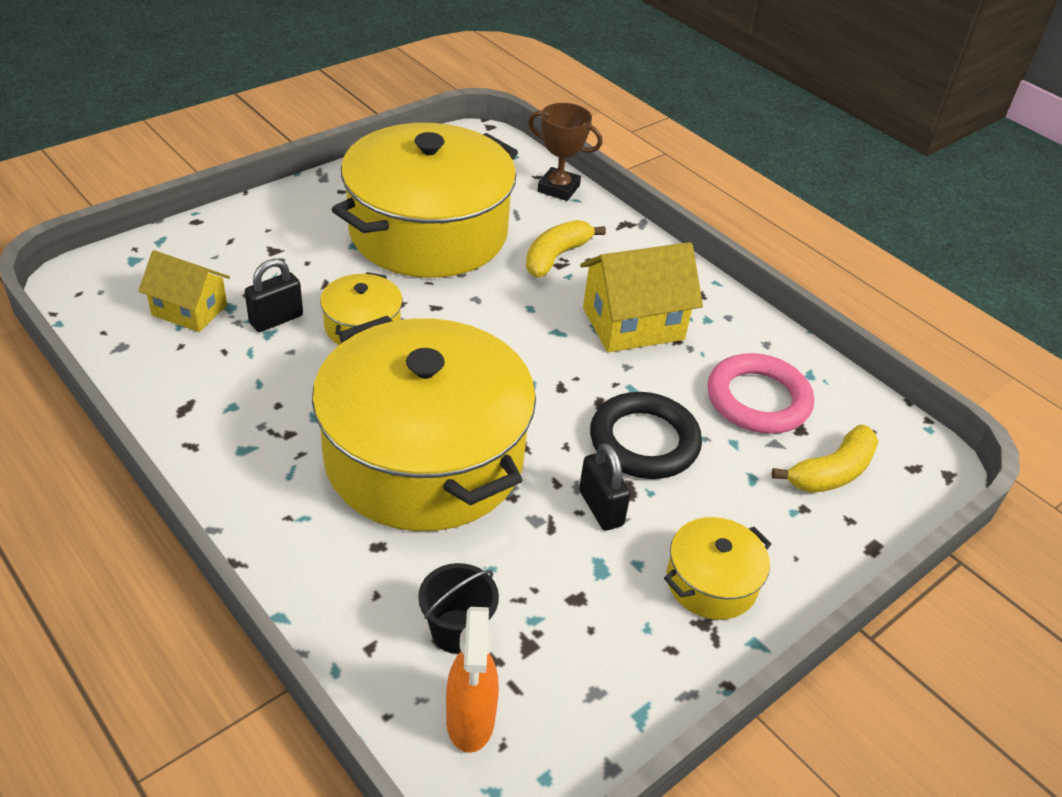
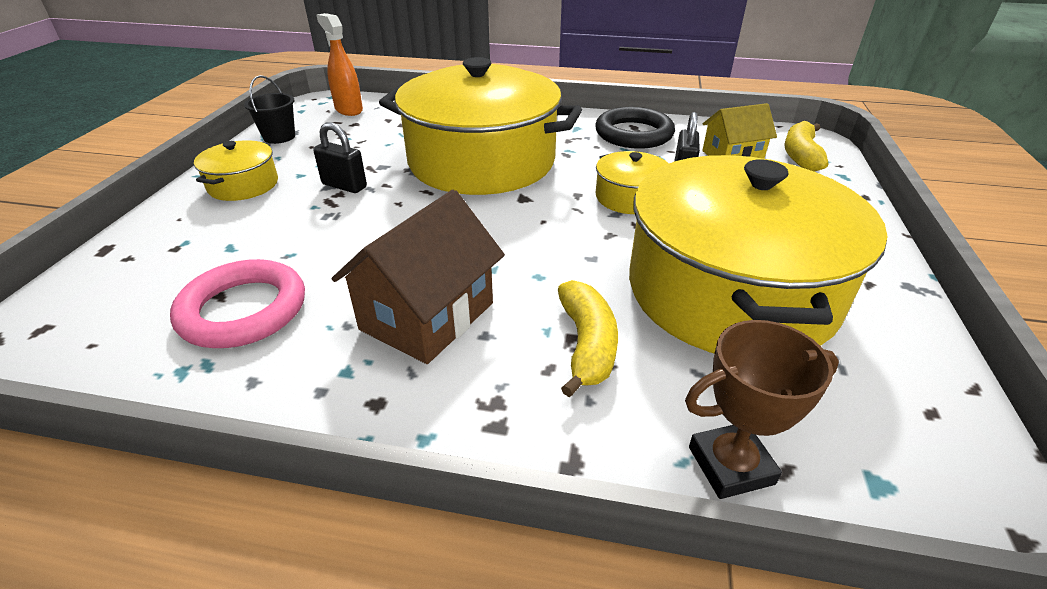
camera: 145 degrees right, 5 degrees down
black bucket [418,563,499,654] -> black bucket moved to [244,75,295,144]
yellow house [580,242,703,352] -> brown house [332,190,505,364]
black ring [590,392,702,479] -> black ring moved to [595,107,675,149]
yellow banana [771,425,879,493] -> yellow banana moved to [784,121,828,172]

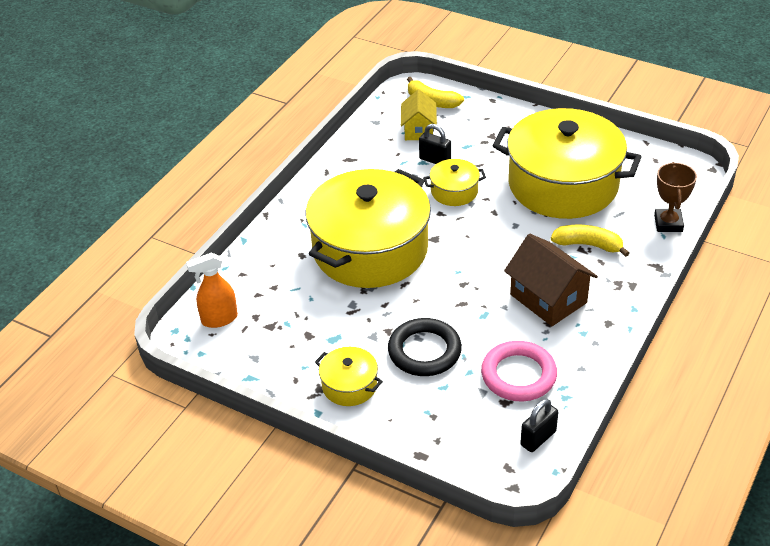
camera: 70 degrees left, 5 degrees up
black bucket [244,75,295,144] -> none
black padlock [313,122,367,193] -> black padlock moved to [520,399,558,452]
black ring [595,107,675,149] -> black ring moved to [388,318,462,376]

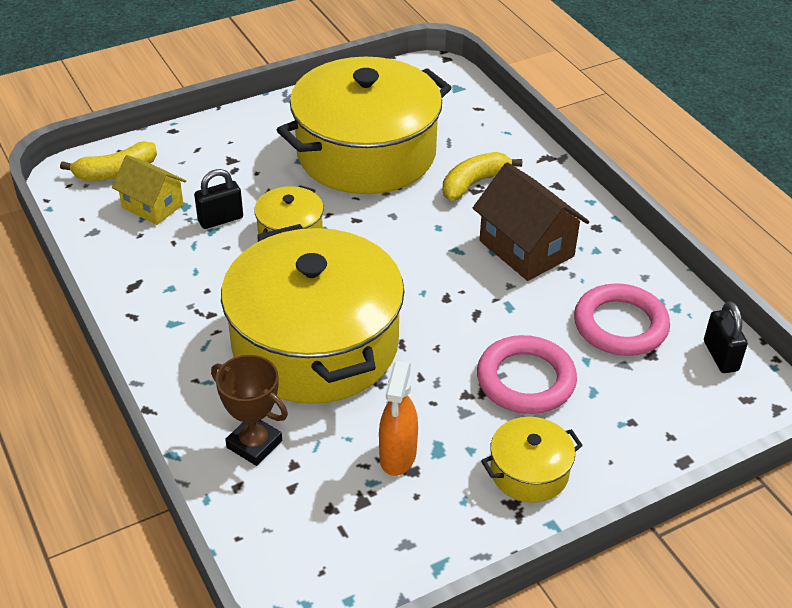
camera: 60 degrees left, 0 degrees up
orange spray bottle [186,252,238,328] -> orange spray bottle moved to [379,361,418,476]
black ring [388,318,462,376] -> pink ring [477,335,577,414]
brown house [504,234,598,326] -> brown house turned 60 degrees clockwise [473,162,589,281]
brown trophy [654,162,697,232] -> brown trophy moved to [211,355,288,466]

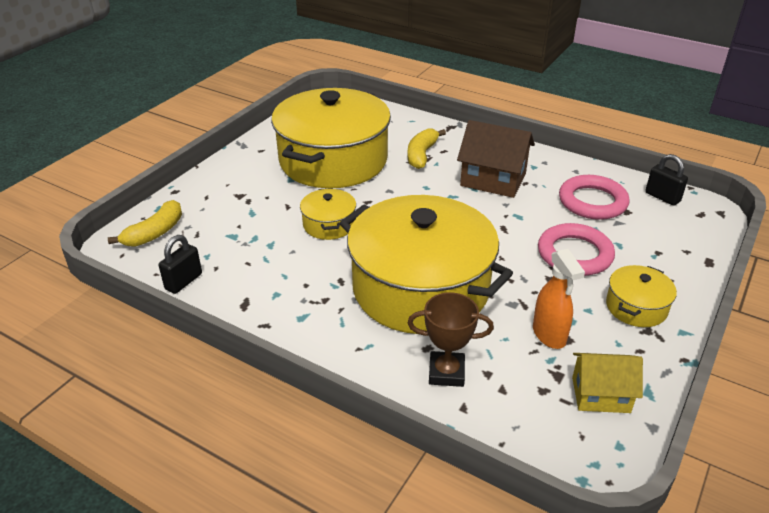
camera: 30 degrees left, 5 degrees down
yellow house [112,155,186,225] -> yellow house moved to [572,353,643,413]
black padlock [194,169,243,229] -> black padlock moved to [159,235,202,294]

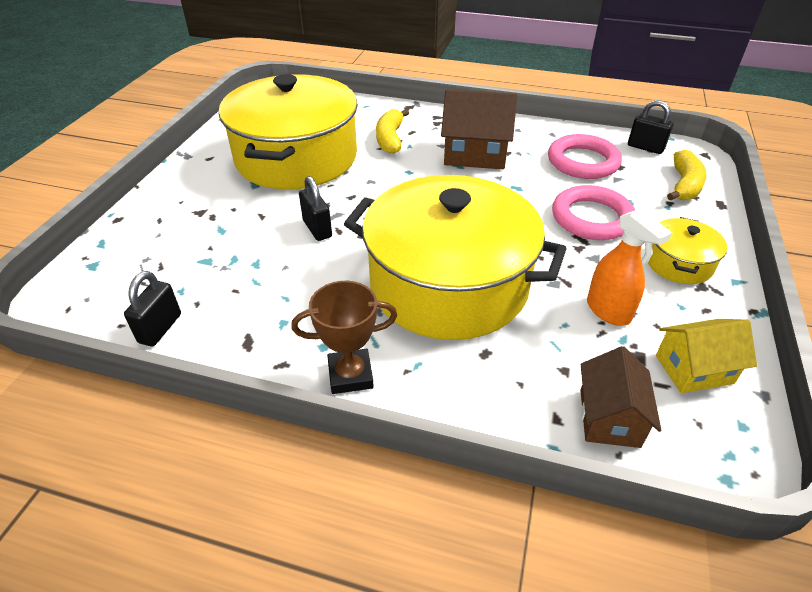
camera: 15 degrees left, 5 degrees up
yellow banana [108,200,182,247] -> yellow banana moved to [667,150,707,201]
yellow pot [300,188,356,240] -> black padlock [299,176,332,241]
brown trophy [408,292,494,387] -> brown trophy moved to [291,281,397,394]
none -> brown house [580,346,662,448]

